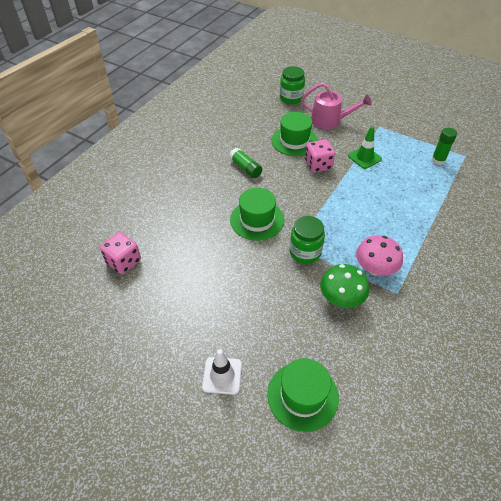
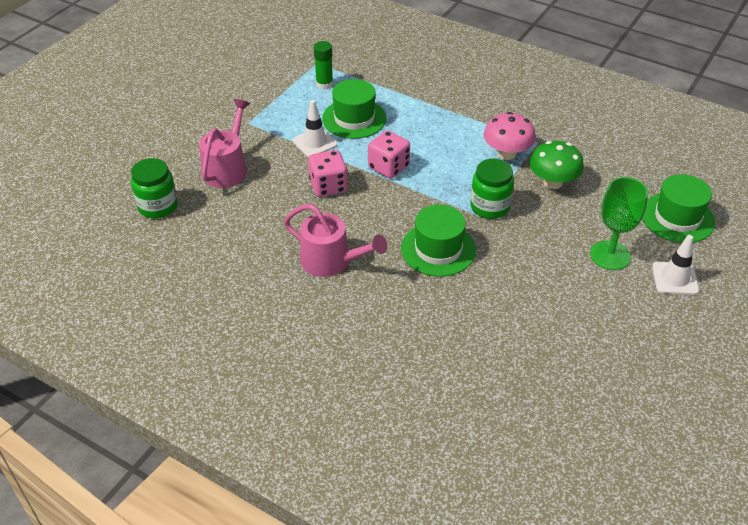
camera: 90 degrees left, 5 degrees down
pink dice [100,232,141,274] -> pink dice moved to [368,130,410,179]
green glue stick [229,148,262,178] -> pink watering can [284,204,388,277]
green hat [271,112,318,156] -> green hat moved to [322,79,387,139]
green traffic cone [348,126,382,169] -> white traffic cone [293,100,338,157]
none -> green goblet [590,177,648,270]

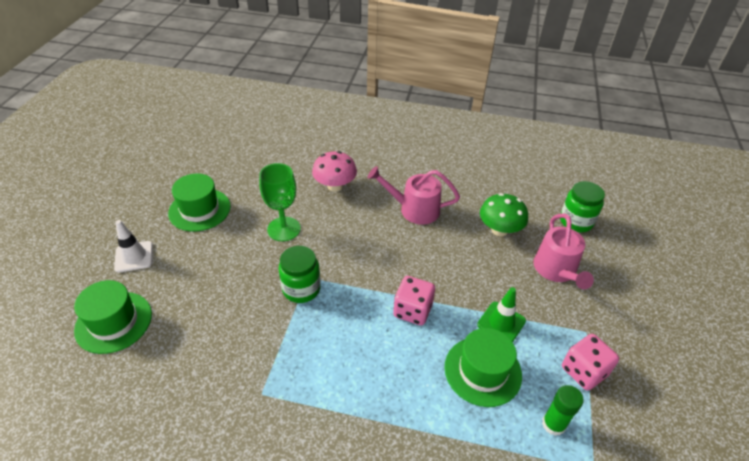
camera: 160 degrees right, 0 degrees up
white traffic cone [293,100,338,157] -> green traffic cone [477,287,526,342]
pink dice [308,150,348,197] -> pink dice moved to [562,334,619,390]
green hat [401,205,476,277] -> green hat moved to [168,174,231,232]
pink mushroom [483,112,536,160] -> pink mushroom moved to [312,151,357,192]
green mushroom [530,141,584,189] -> green mushroom moved to [480,193,528,236]
green goblet [590,177,648,270] -> green goblet moved to [259,163,301,241]

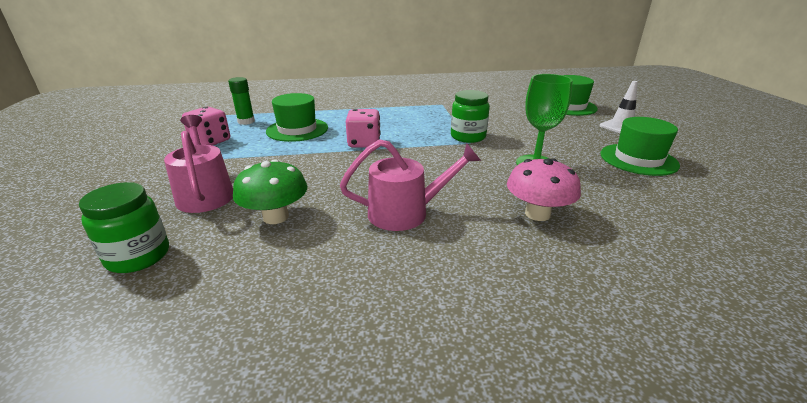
camera: 160 degrees right, 15 degrees down
green traffic cone [477,287,526,342] -> none

